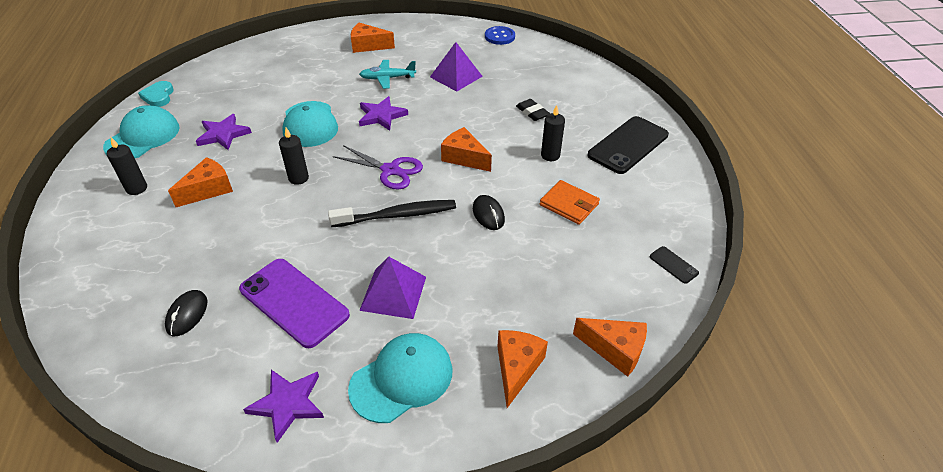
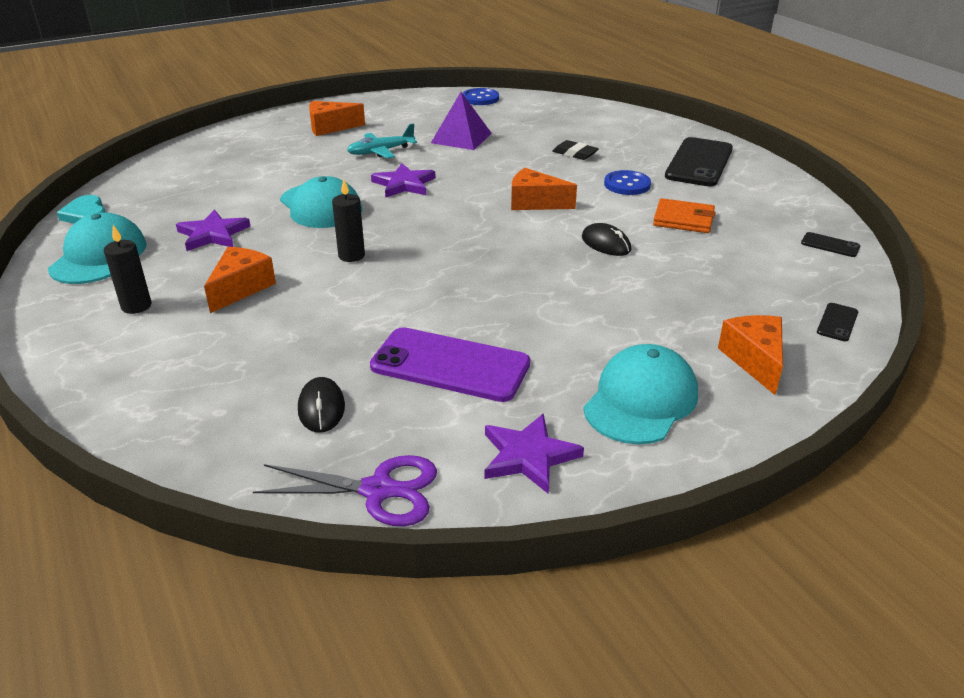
camera: 20 degrees left, 10 degrees down
black toothbrush [328,200,456,227] -> none
purple scissors [333,145,423,190] -> purple scissors moved to [253,455,437,526]
purple pyramid [359,257,426,319] -> none
black candle [541,105,565,161] -> blue button [604,170,651,195]
orange cheese [573,318,647,377] -> black phone [817,303,858,341]

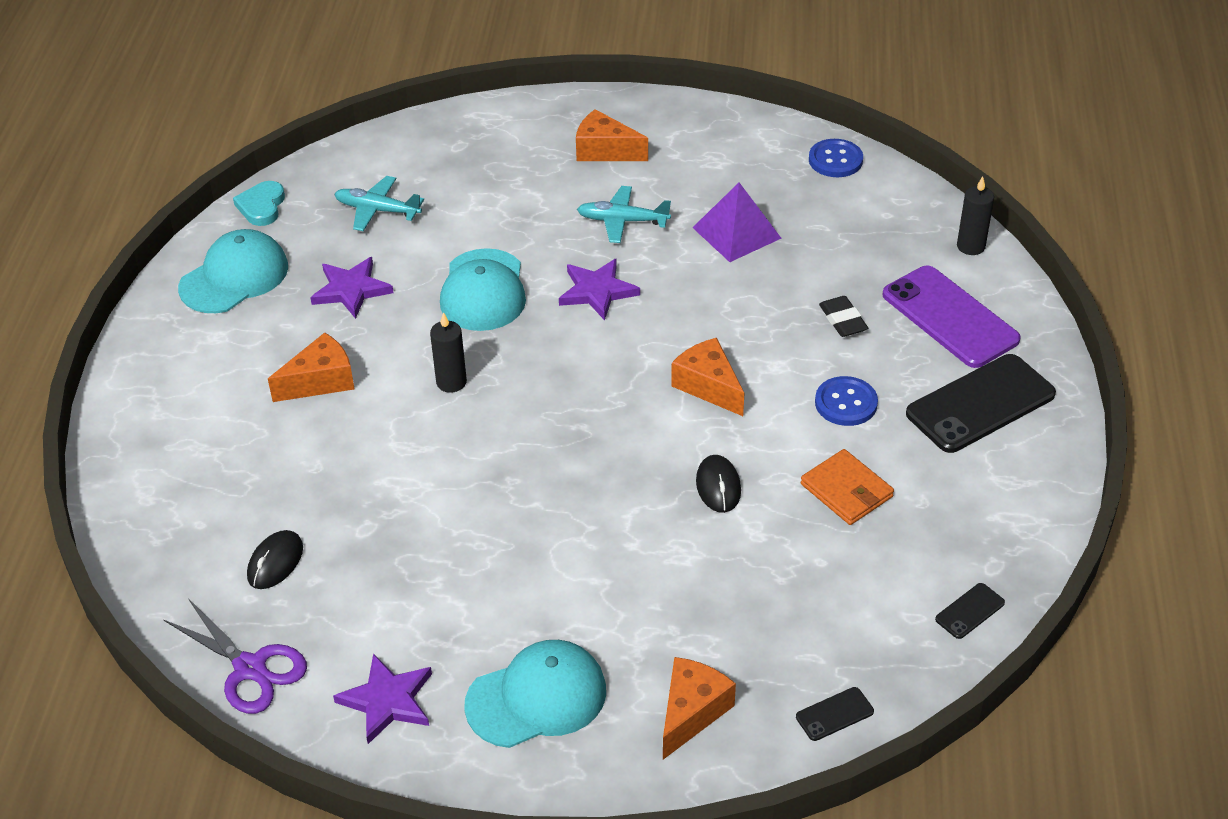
camera: 35 degrees right, 10 degrees up
black candle [104,225,151,314] -> black candle moved to [957,176,994,255]
purple phone [370,327,530,402] -> purple phone moved to [882,266,1021,368]
black phone [801,232,860,257] -> black phone turned 75 degrees clockwise [935,583,1005,639]
none -> turquoise plane [334,176,424,231]

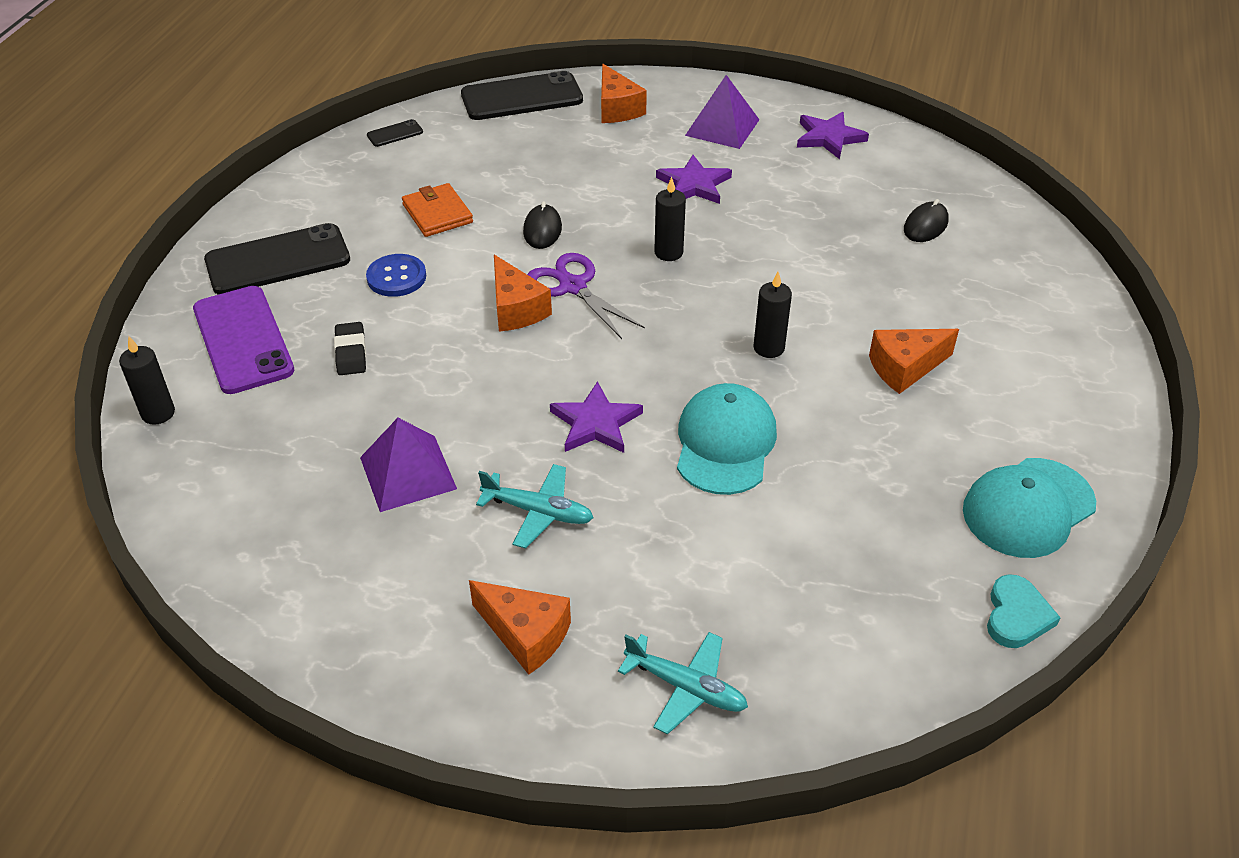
camera: 170 degrees left, 0 degrees up
purple scissors [164,598,307,714] -> purple scissors moved to [527,253,645,339]
purple star [310,257,394,319] -> purple star moved to [656,155,732,204]
turquoise plane [334,176,424,231] -> turquoise plane moved to [618,632,748,734]
turquoise cap [464,640,606,748] -> purple pyramid [685,75,760,149]
orange cheese [663,657,736,760] -> orange cheese turned 60 degrees counterclockwise [601,64,647,123]
black phone [796,687,874,741] -> black phone [461,71,583,120], size x2.29
blue button [809,139,863,177] -> none
none -> black candle [654,177,686,261]

